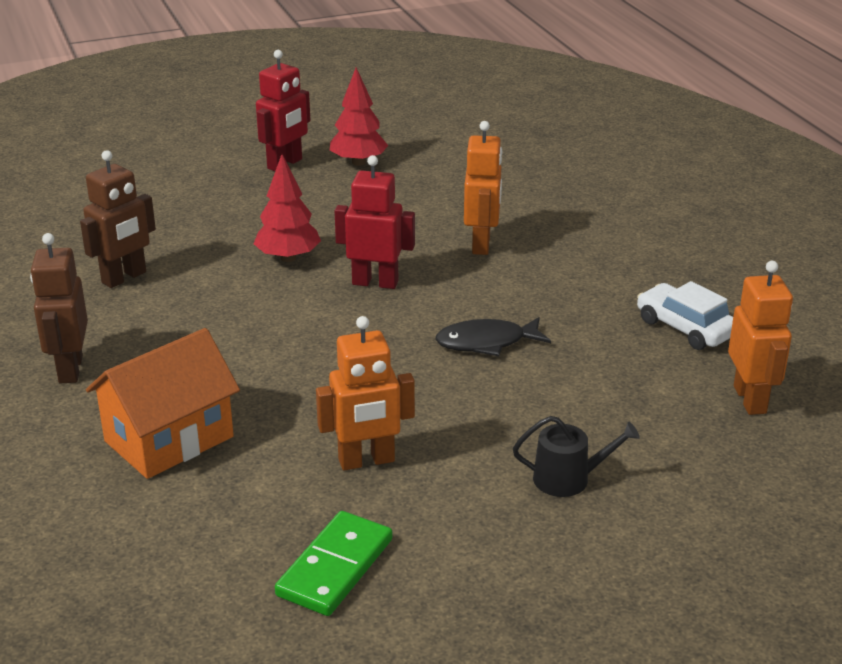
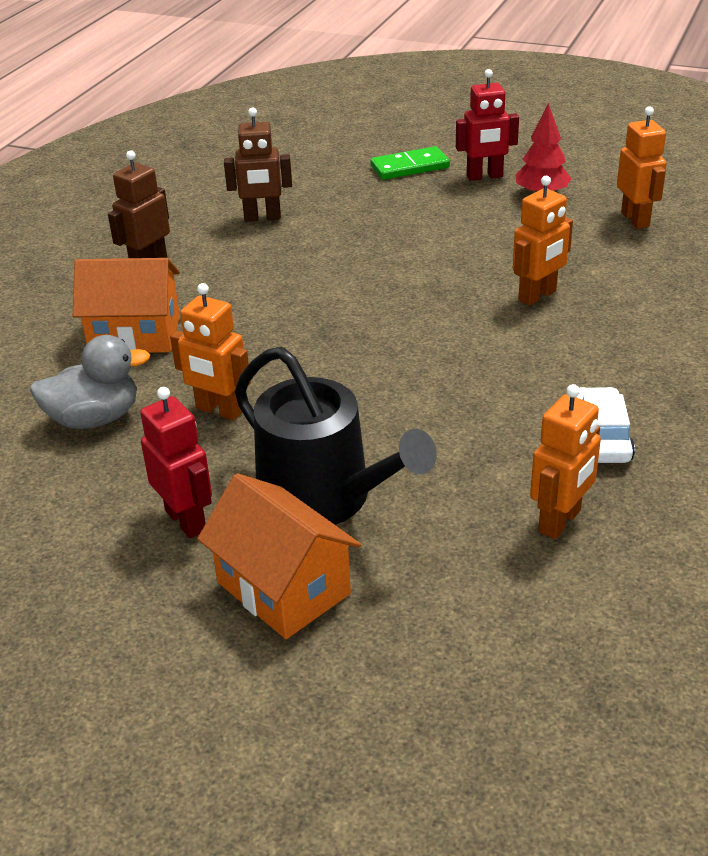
camera: 45 degrees right, 5 degrees up
red tree [254,154,321,262] -> none
green domino [275,511,393,616] -> green domino moved to [370,146,450,180]
red robot [334,155,415,289] -> red robot moved to [140,387,212,538]
black fish [435,317,551,356] -> none
black watering can [513,416,640,497] -> black watering can [235,347,437,525], size x2.20
none -> grey duck [30,335,150,429]
none -> orange house [197,473,361,639]
none -> orange robot [617,106,666,229]

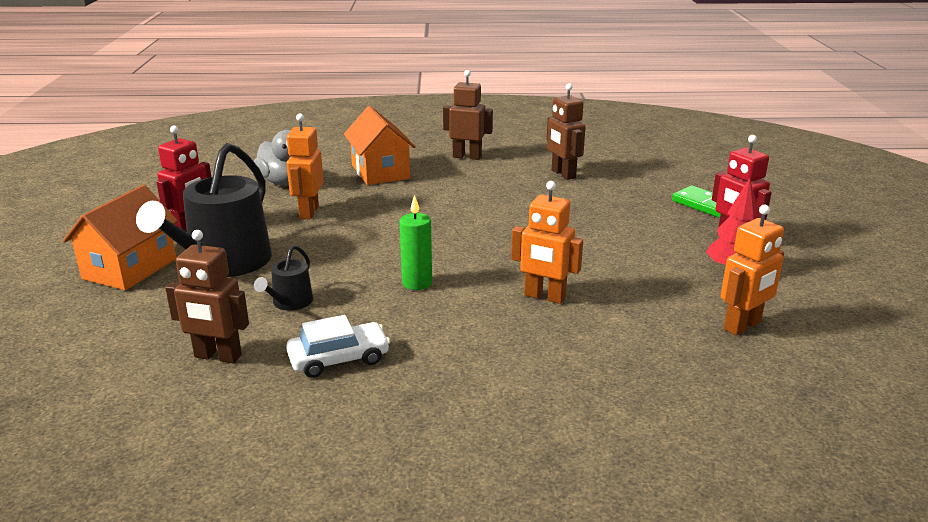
camera: 65 degrees right, 10 degrees down
orange robot [530,384,601,539] -> brown robot [165,230,249,363]
none -> black watering can [254,245,313,310]
none -> green candle [400,195,432,290]

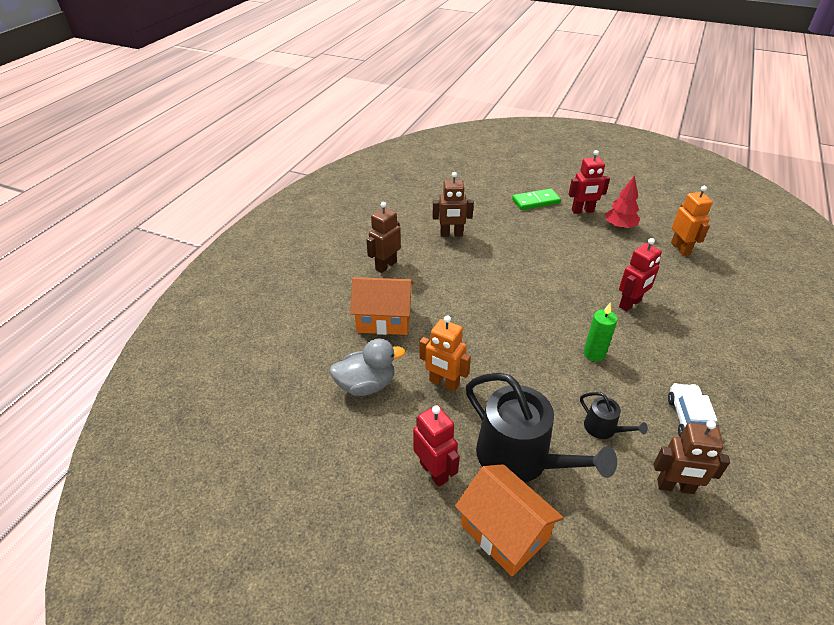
camera: 65 degrees left, 15 degrees up
brown robot [165,230,249,363] -> brown robot turned 60 degrees clockwise [654,420,730,494]
orange robot [511,181,583,304] -> red robot [619,238,662,311]

